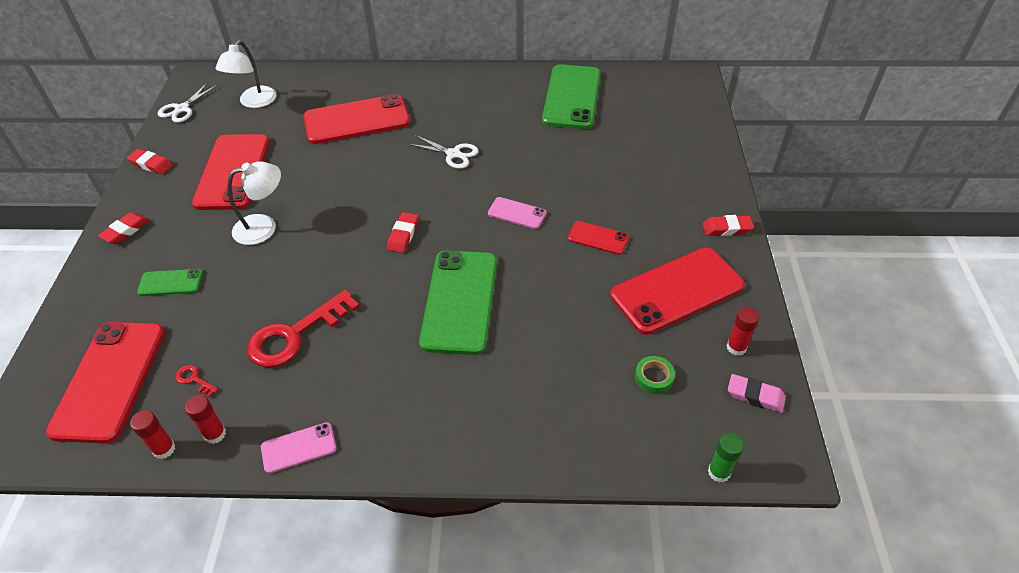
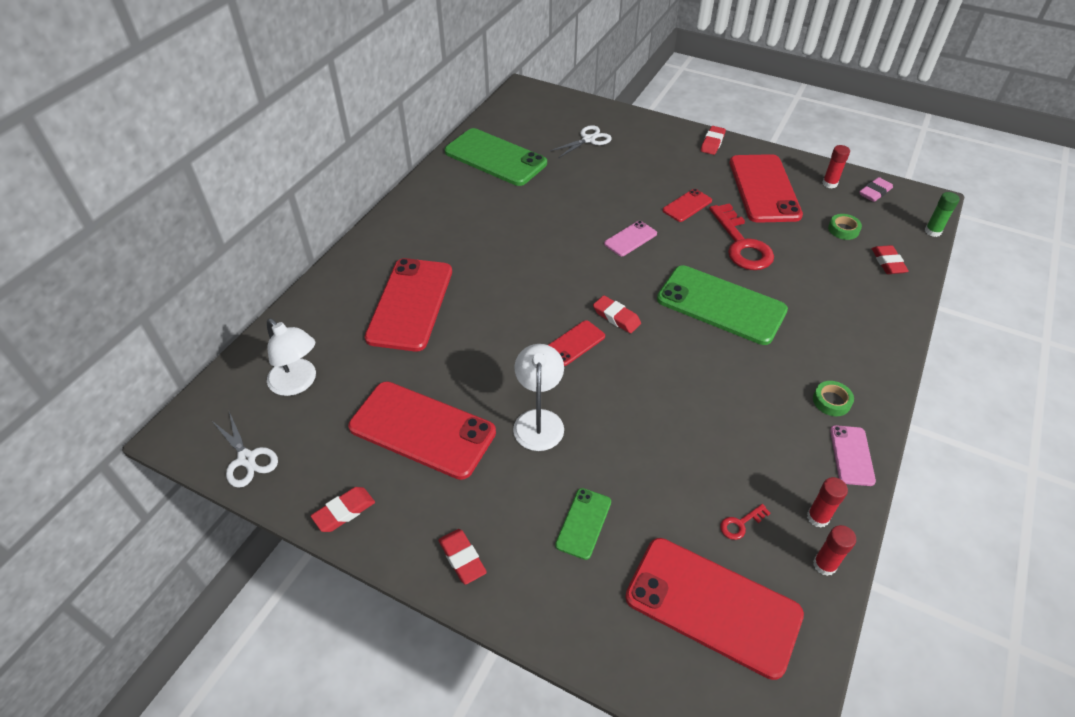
camera: 65 degrees left, 0 degrees up
red key [247,290,360,368] -> red key moved to [709,203,774,270]
white scissors [408,135,479,169] -> white scissors moved to [550,125,612,158]
none -> red phone [549,320,605,366]
none -> green tape [813,381,854,416]
none -> red eraser [872,245,909,274]

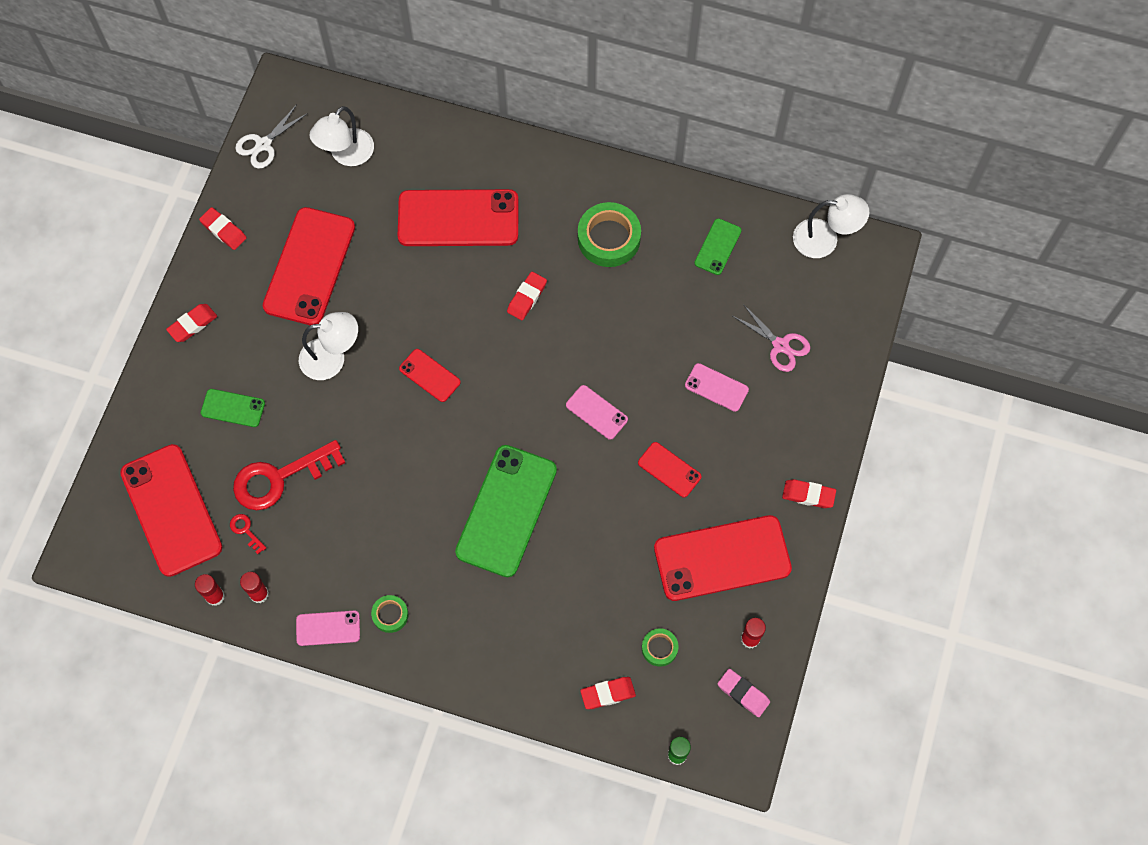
camera: 80 degrees right, 20 degrees up
green phone [444,128,547,186] -> green phone [695,218,742,275], size x0.48
white scissors [550,125,612,158] -> pink scissors [733,304,810,372]
red eraser [593,296,641,333] -> red eraser moved to [507,272,547,320]
red phone [625,538,804,680] -> red phone turned 45 degrees counterclockwise [120,444,223,577]
red key [709,203,774,270] -> red key moved to [233,440,345,510]
none -> green tape [578,202,641,267]
none -> pink phone [685,363,749,412]
none -> white lamp [793,194,869,258]

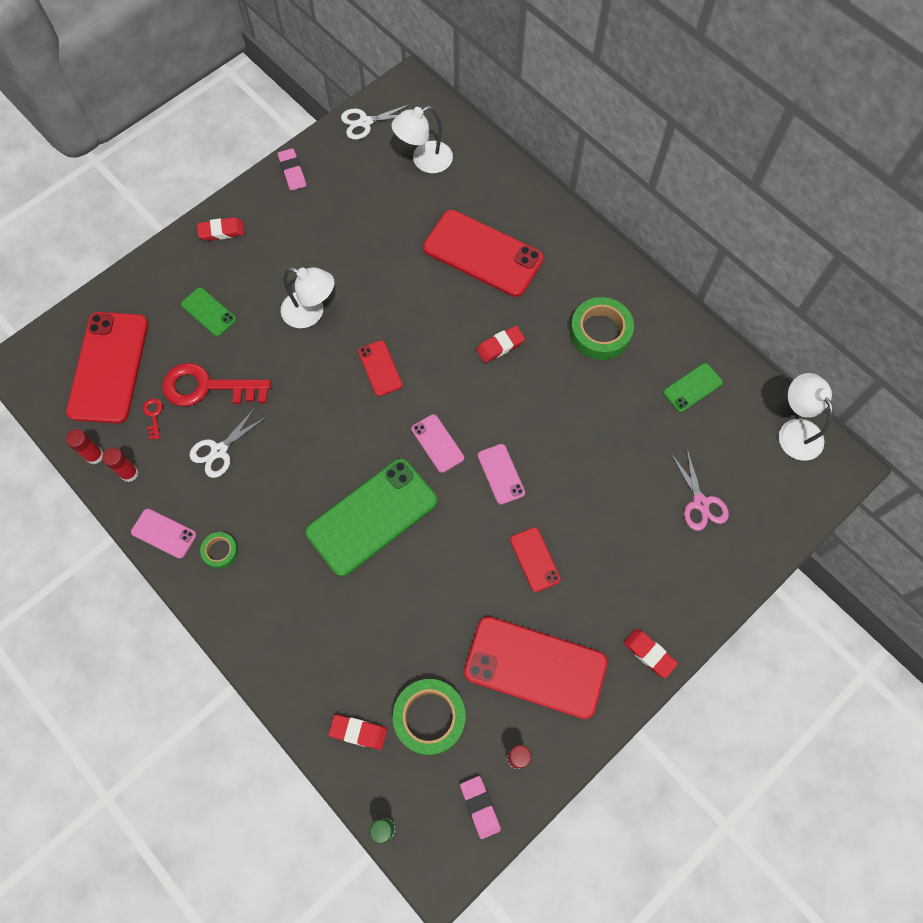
camera: 30 degrees right, 0 degrees up
red eraser [199,207,247,250] -> pink eraser [278,148,306,191]
red phone [263,207,355,325] -> none
green tape [642,628,678,667] -> green tape [393,679,466,755], size x1.90
pink phone [685,363,749,412] -> pink phone moved to [411,414,464,473]
white lamp [793,194,869,258] -> white lamp turned 150 degrees counterclockwise [779,373,833,461]
none -> white scissors [189,407,266,478]

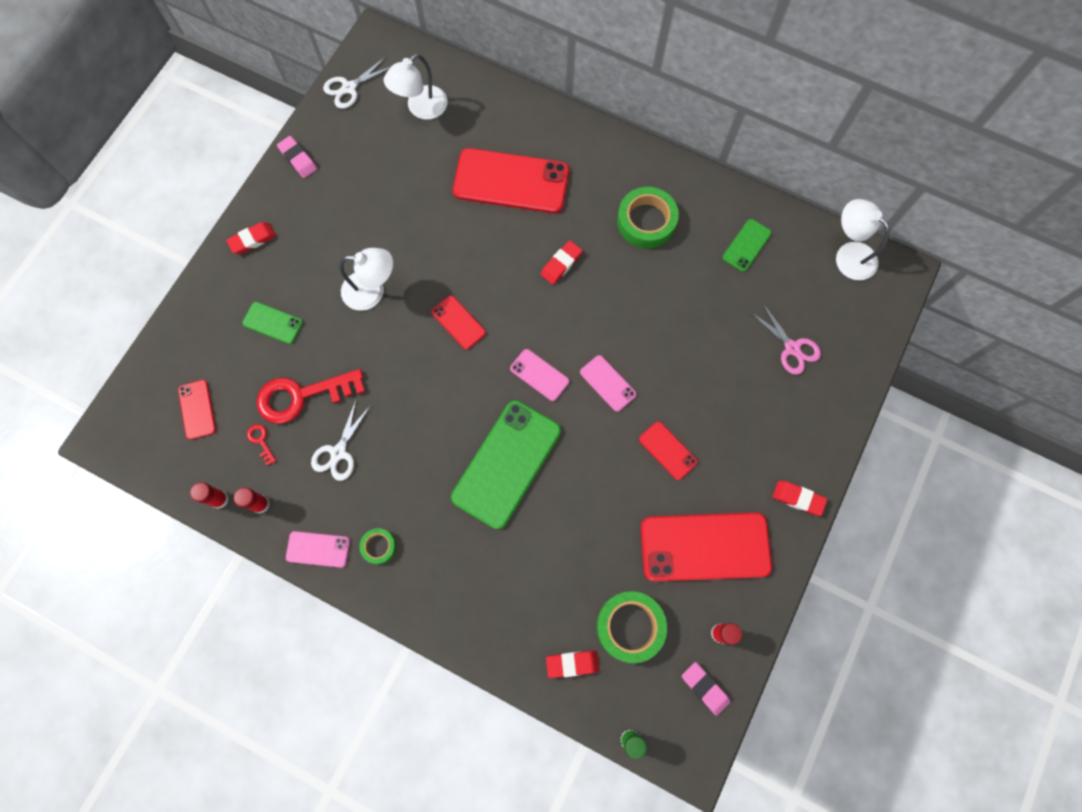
camera: 20 degrees left, 5 degrees up
red phone [66,312,148,424] -> red phone [178,380,216,440], size x0.48

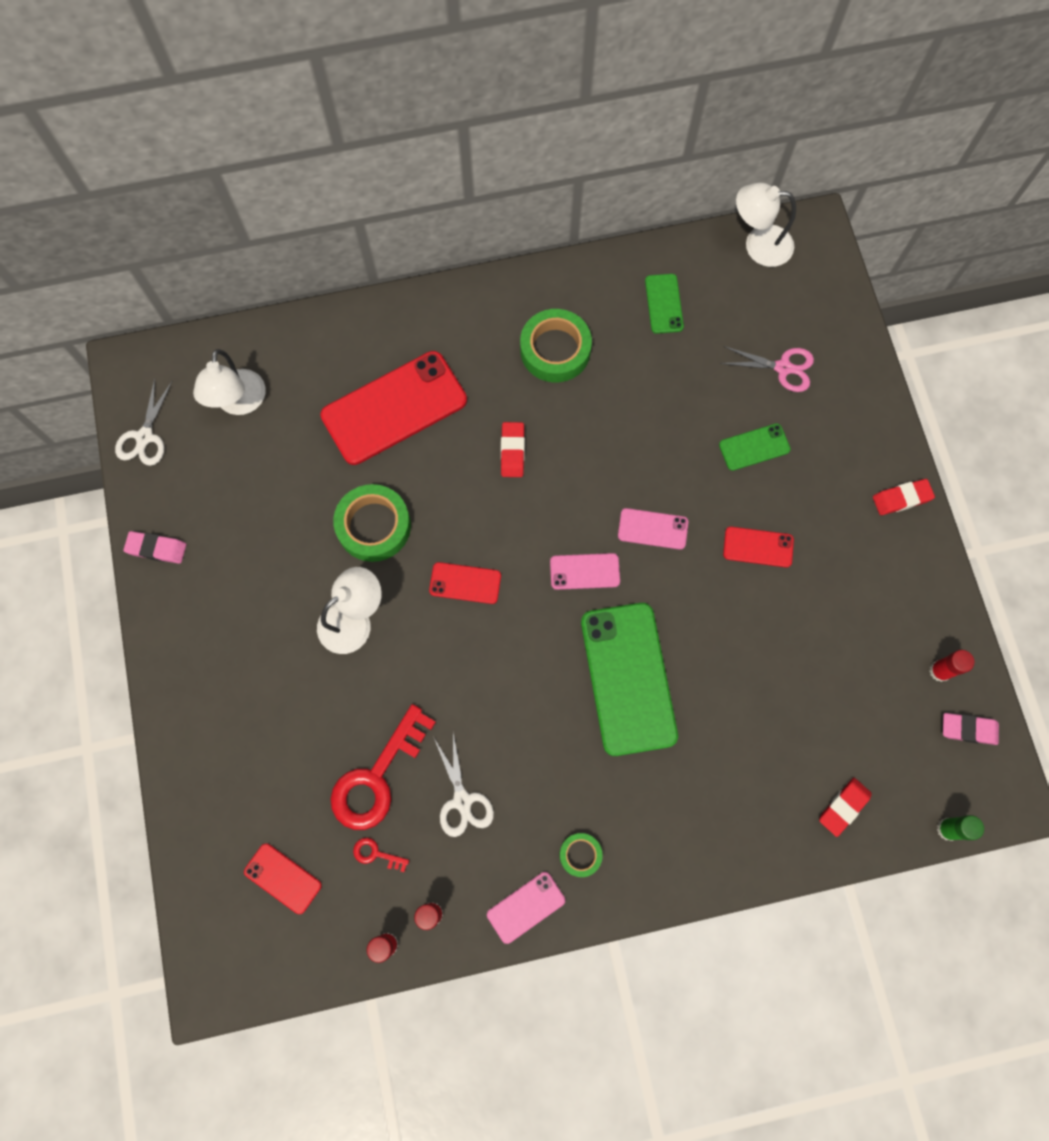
camera: 40 degrees left, 0 degrees up
red eraser [226,222,276,254] -> none
green phone [242,302,303,344] -> green phone moved to [719,423,791,471]
green tape [597,591,667,663] -> green tape moved to [333,484,411,562]
red phone [641,513,772,582] -> none

